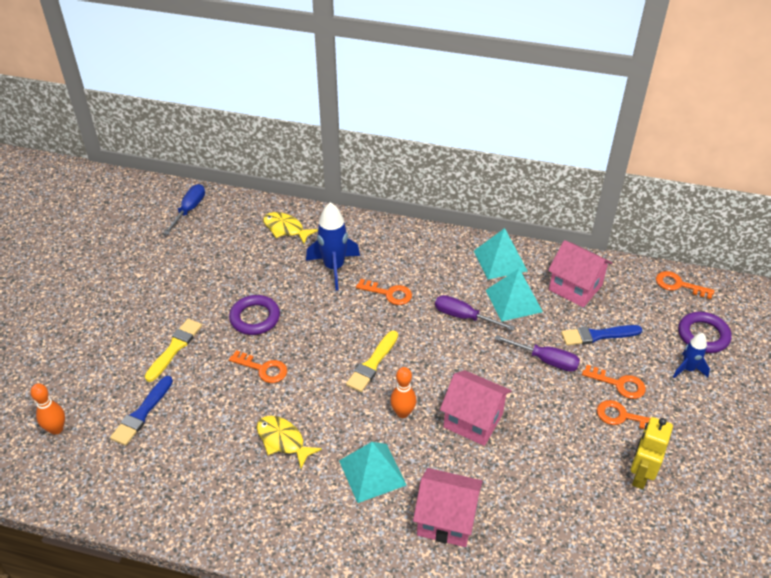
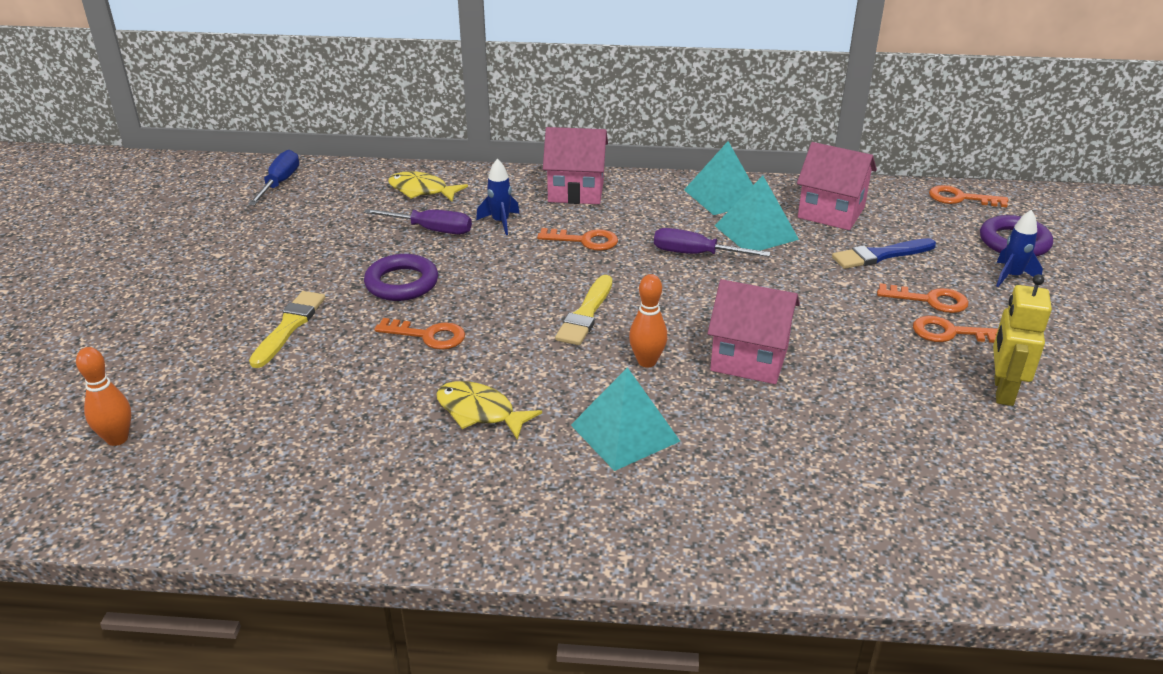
camera: 10 degrees left, 10 degrees down
blue brush [110,376,173,446] -> none
blue rocket [306,202,360,290] -> blue rocket [476,159,520,235], size x0.58
pink house [413,468,483,547] -> pink house moved to [543,127,608,204]
purple screwdriver [495,335,580,372] -> purple screwdriver moved to [364,209,472,234]

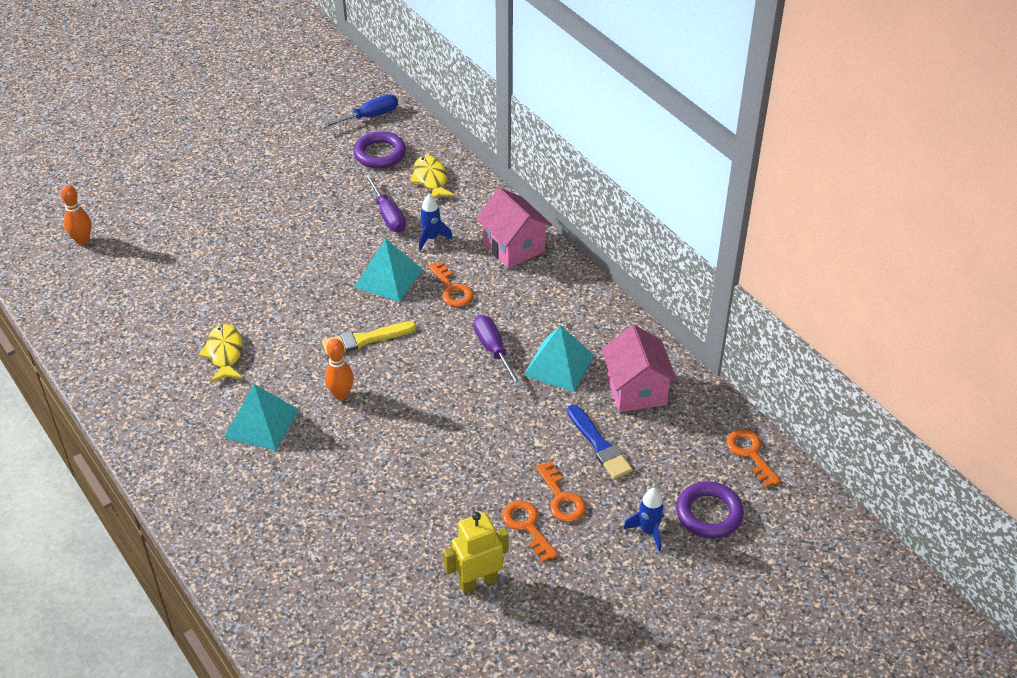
camera: 50 degrees right, 10 degrees up
yellow brush [249,291,325,368] -> none
purple ring [364,254,438,301] -> purple ring moved to [353,131,406,169]
orange key [374,318,465,350] -> none
turquoise pyramid [684,141,753,215] -> turquoise pyramid moved to [354,238,423,302]
pink house [707,279,800,384] -> none
blue brush [832,238,936,269] -> blue brush turned 150 degrees counterclockwise [567,404,633,479]

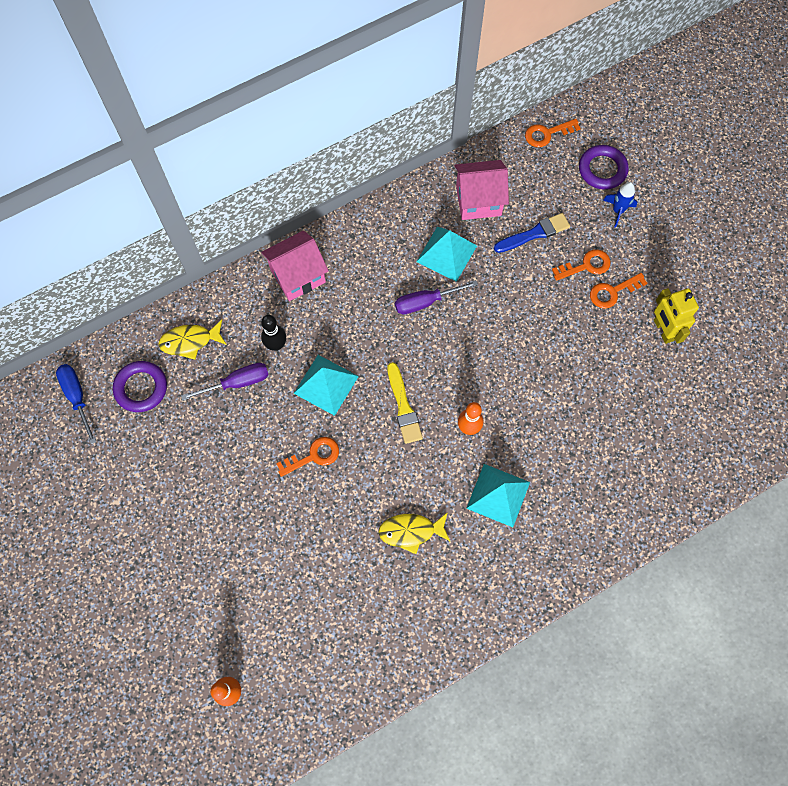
camera: 85 degrees left, 25 degrees up
blue rocket [419,194,453,251] -> black bowling pin [261,315,286,351]
orange key [428,261,474,307] -> orange key moved to [276,437,339,477]

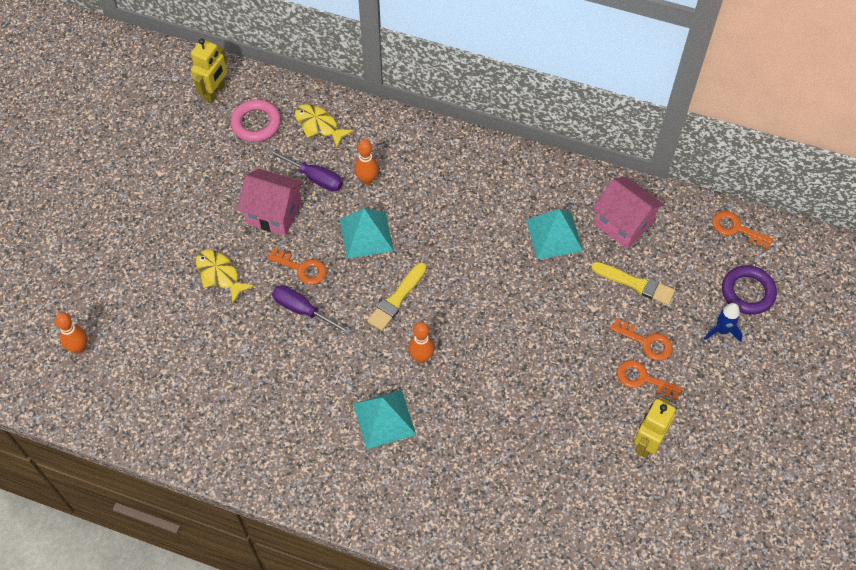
camera: 50 degrees right, 10 degrees down
blue screwdriver [56,364,96,444] -> yellow robot [191,38,227,103]
purple ring [113,361,167,412] -> pink ring [231,99,281,142]
pink house [261,231,329,301] -> pink house moved to [237,168,303,236]
black bowling pin [261,315,286,351] -> orange bowling pin [355,139,379,185]
yellow fish [378,512,451,554] -> yellow fish moved to [196,250,254,303]
purple screwdriver [395,280,478,314] -> purple screwdriver moved to [272,285,351,335]
blue brush [494,213,570,253] -> yellow brush [591,262,675,305]

